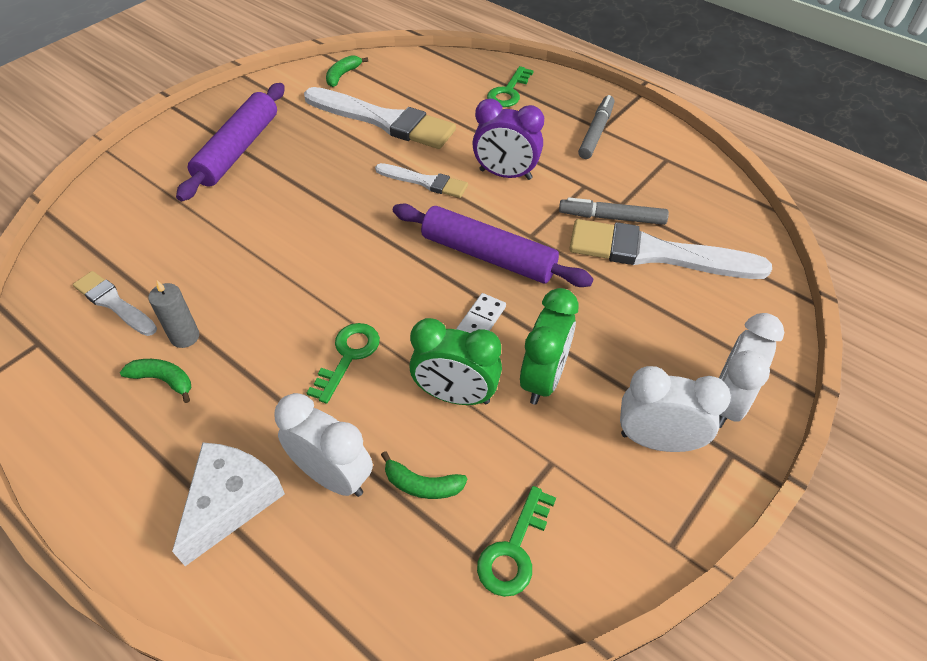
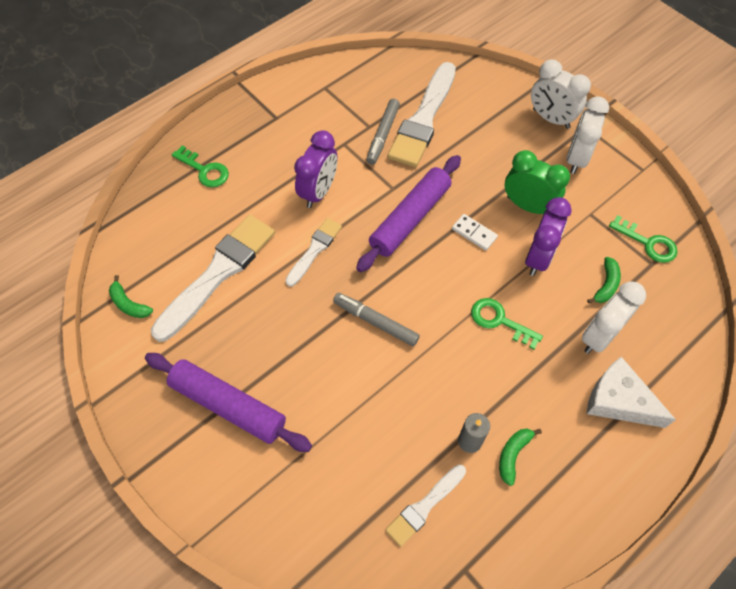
camera: 80 degrees left, 10 degrees up
green clock [409,318,502,405] -> purple clock [525,197,572,276]
grey marker [578,95,615,159] -> grey marker moved to [333,293,420,346]

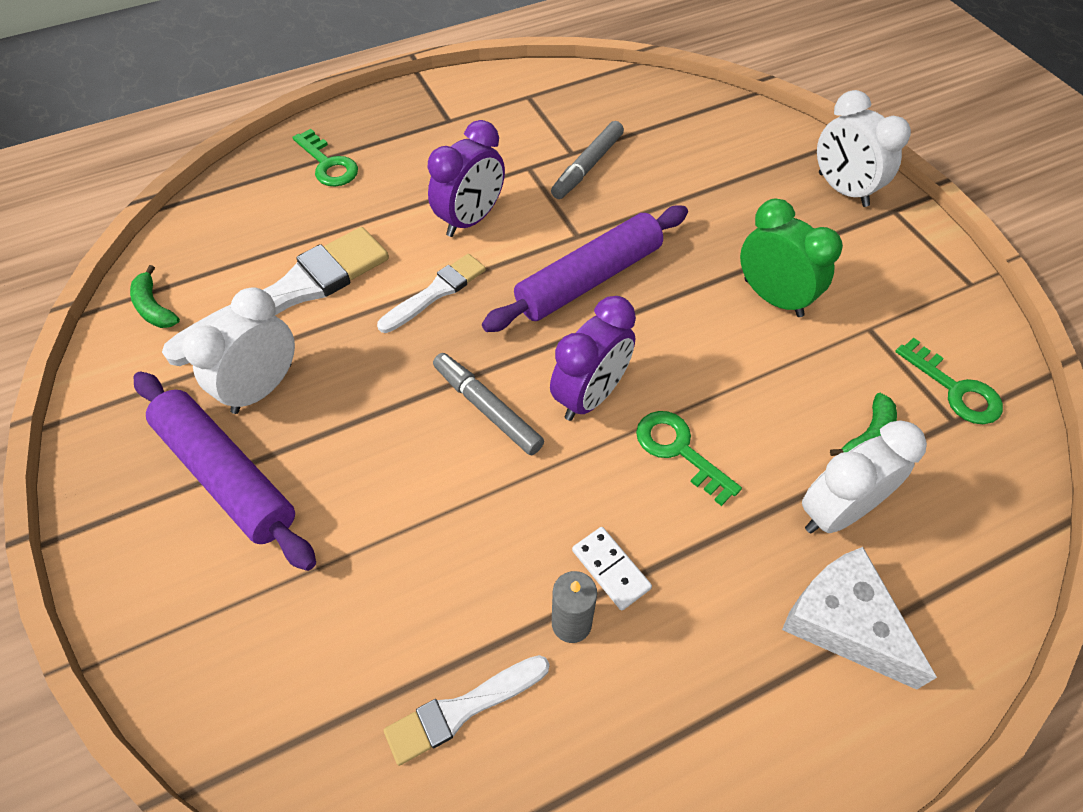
camera: 15 degrees right, 5 degrees down
white brush [388,62,456,167] -> none
white domino [452,214,498,251] -> white domino moved to [572,527,652,611]
green banana [499,429,542,486] -> none
purple clock [525,197,572,276] -> purple clock moved to [550,296,636,421]
white clock [567,96,609,174] -> white clock moved to [182,287,295,414]

